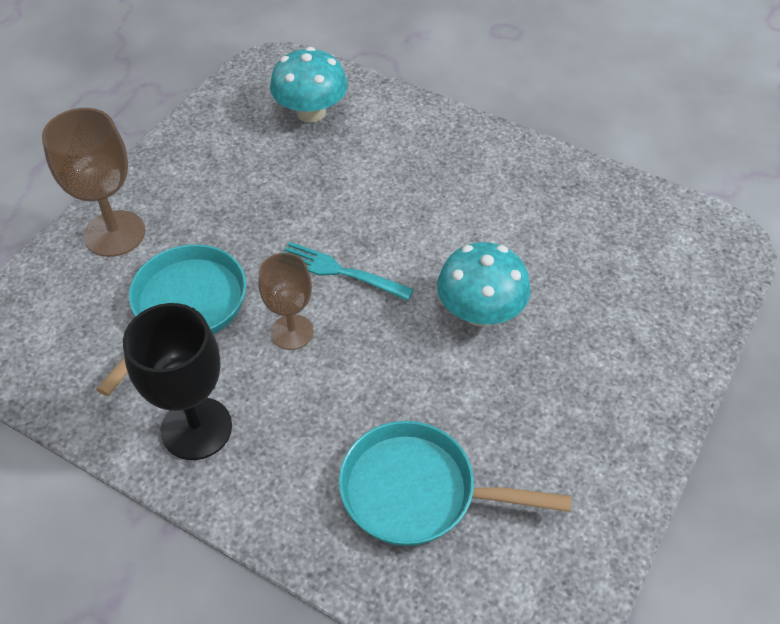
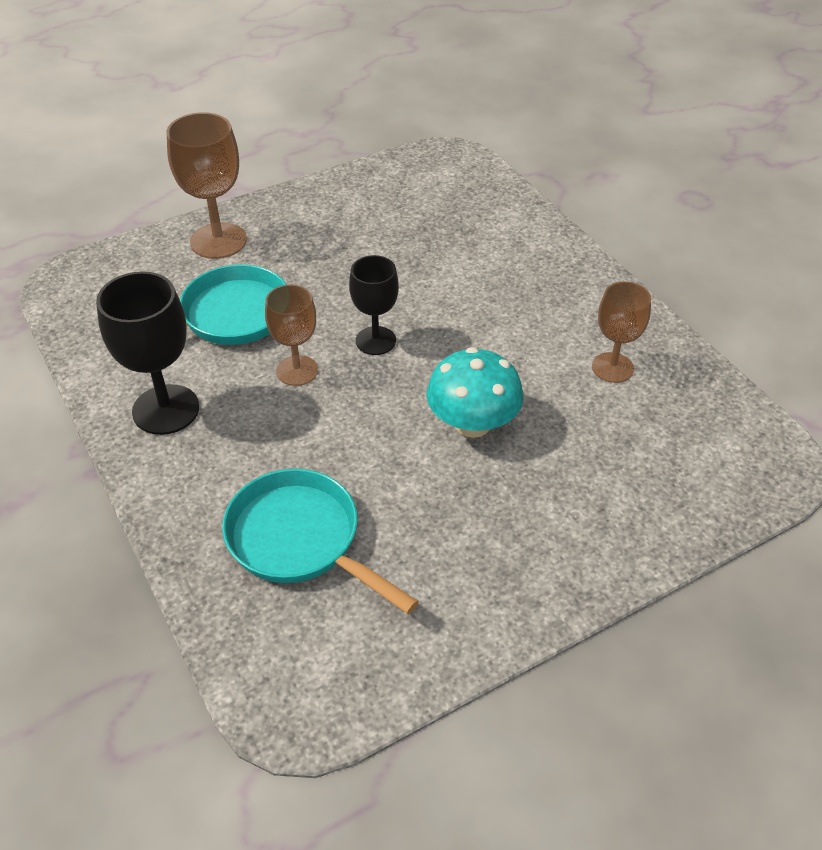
camera: 30 degrees right, 5 degrees down
turquoise mushroom [270,47,348,123] -> none
turquoise fork [282,242,414,301] -> black goblet [349,255,399,355]
none -> brown goblet [592,282,651,383]

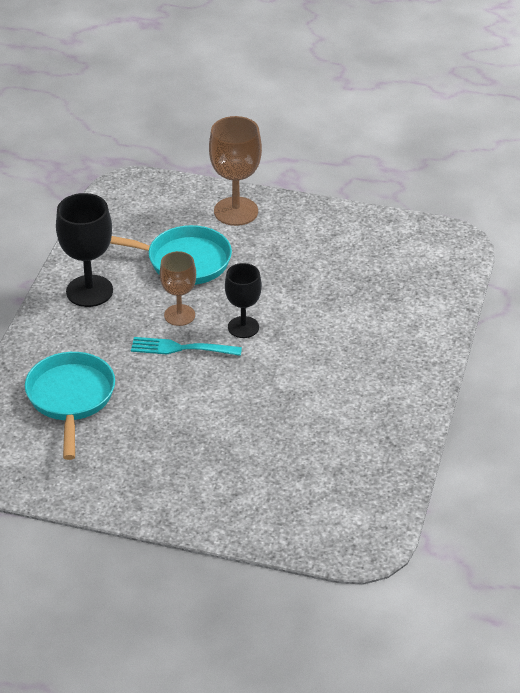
camera: 45 degrees right, 5 degrees down
turquoise mushroom [426,347,523,438] -> none
brown goblet [592,282,651,383] -> none
none -> turquoise fork [131,337,242,356]

